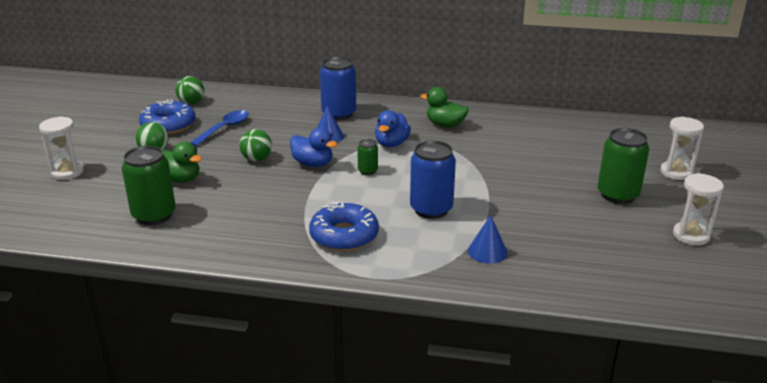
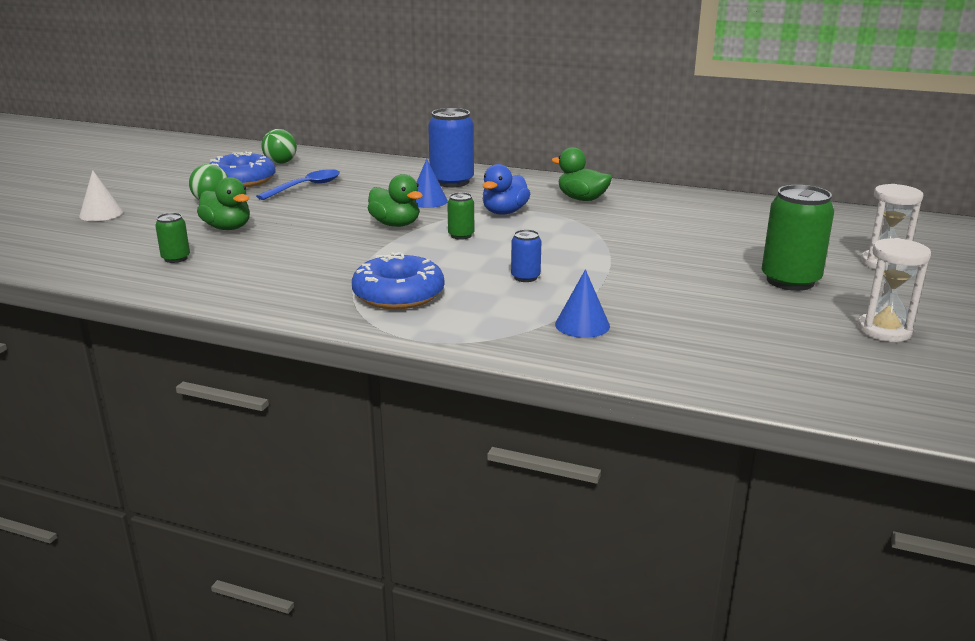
camera: 10 degrees right, 5 degrees down
white hourglass [39,116,84,180] -> white cone [79,170,123,221]
green can [122,146,176,225] -> green can [155,213,190,263], size x0.51
green ball [239,129,272,161] -> none
blue duck [290,128,338,167] -> green duck [368,174,423,227]
blue can [410,141,456,219] -> blue can [511,229,541,282], size x0.51

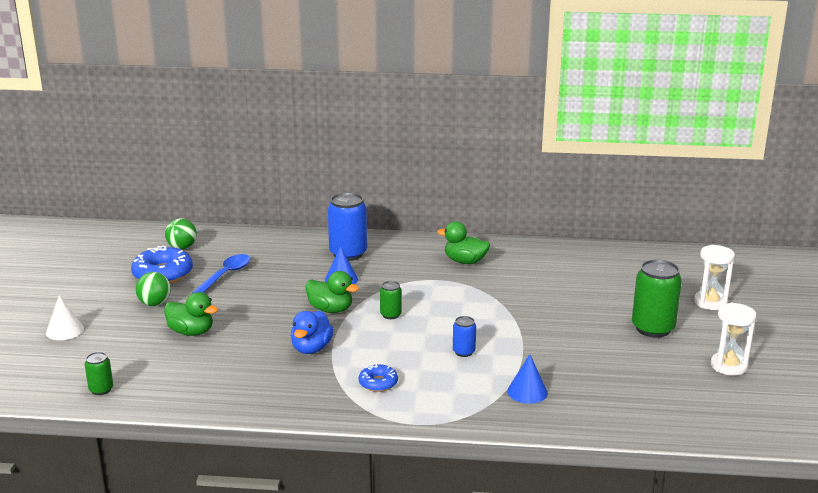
camera: 15 degrees left, 0 degrees up
green can [155,213,190,263] -> green can moved to [85,352,113,395]
blue donut [352,252,444,309] -> blue donut [359,364,398,392], size x0.55
blue duck [483,164,530,215] -> blue duck moved to [291,311,334,354]

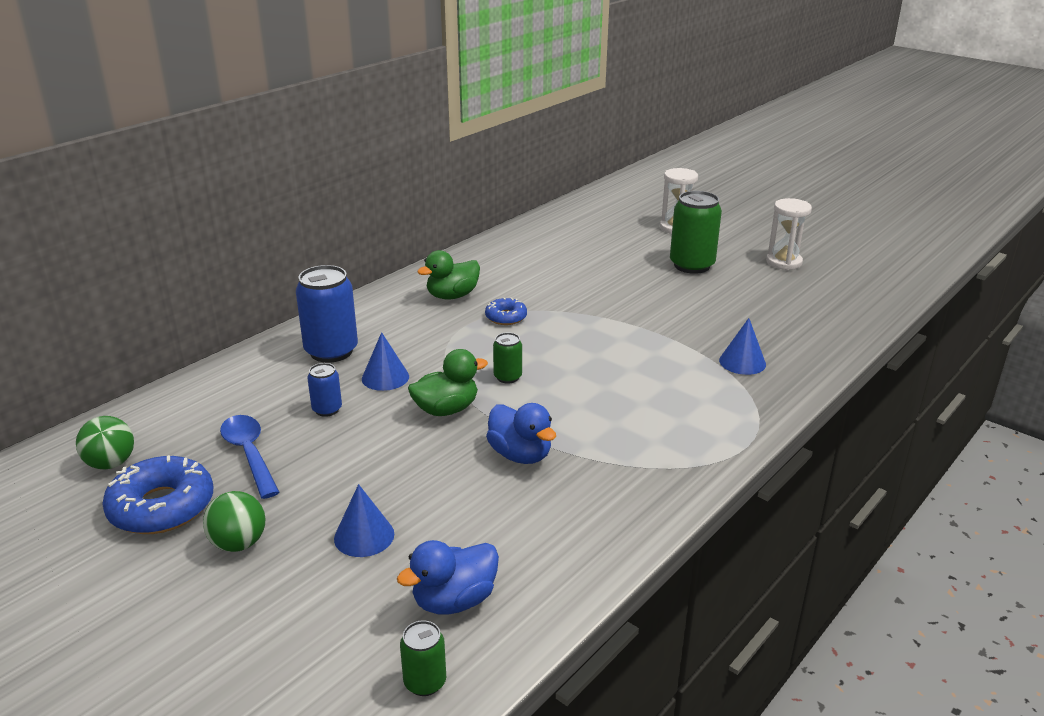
camera: 55 degrees left, 5 degrees up
white cone [46,295,84,340] -> none
green duck [164,292,218,336] -> blue cone [334,484,394,557]
blue donut [359,364,398,392] -> blue donut moved to [485,298,527,325]
blue can [453,316,476,357] -> blue can moved to [307,363,342,417]
none -> blue duck [397,540,499,615]

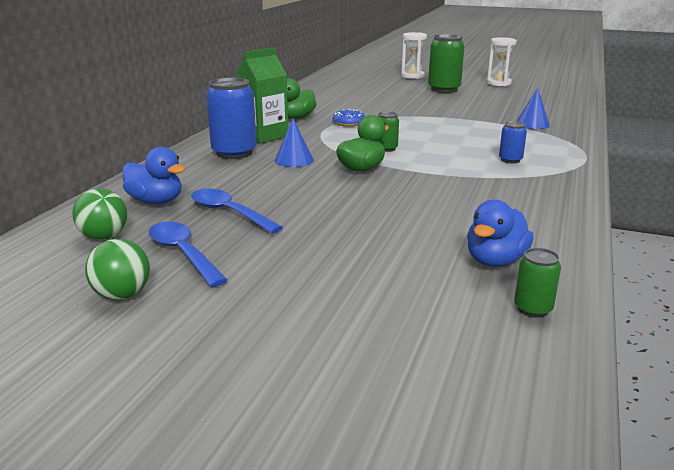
camera: 20 degrees left, 5 degrees down
blue donut [102,455,213,534] -> blue spoon [149,222,228,287]
green ball [203,491,266,552] -> green ball moved to [85,239,150,300]
blue can [307,363,342,417] -> blue can moved to [499,121,527,163]
blue cone [334,484,394,557] -> none
blue duck [486,403,556,464] -> blue duck moved to [122,147,185,204]
none -> green carton [236,47,288,143]

